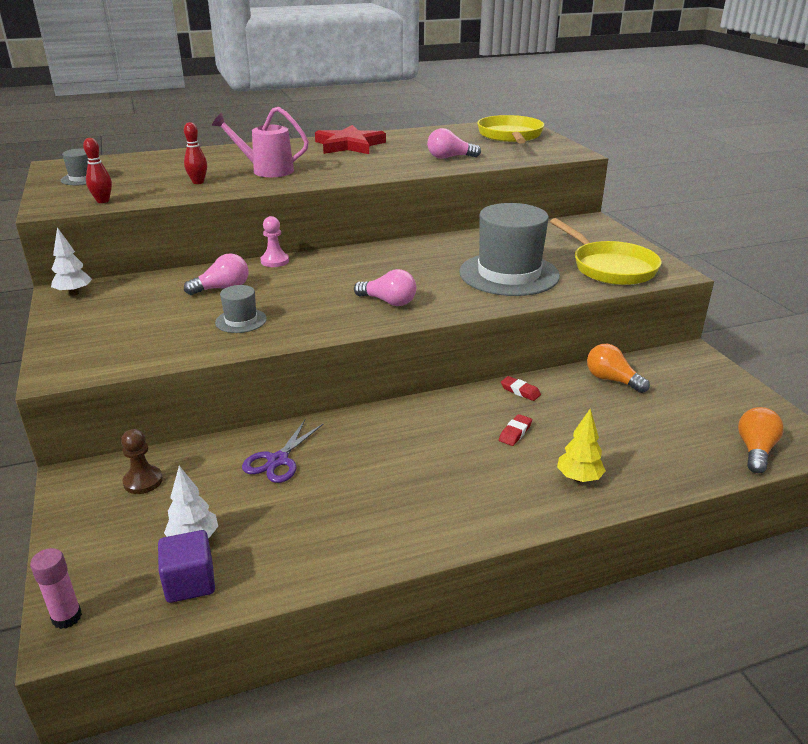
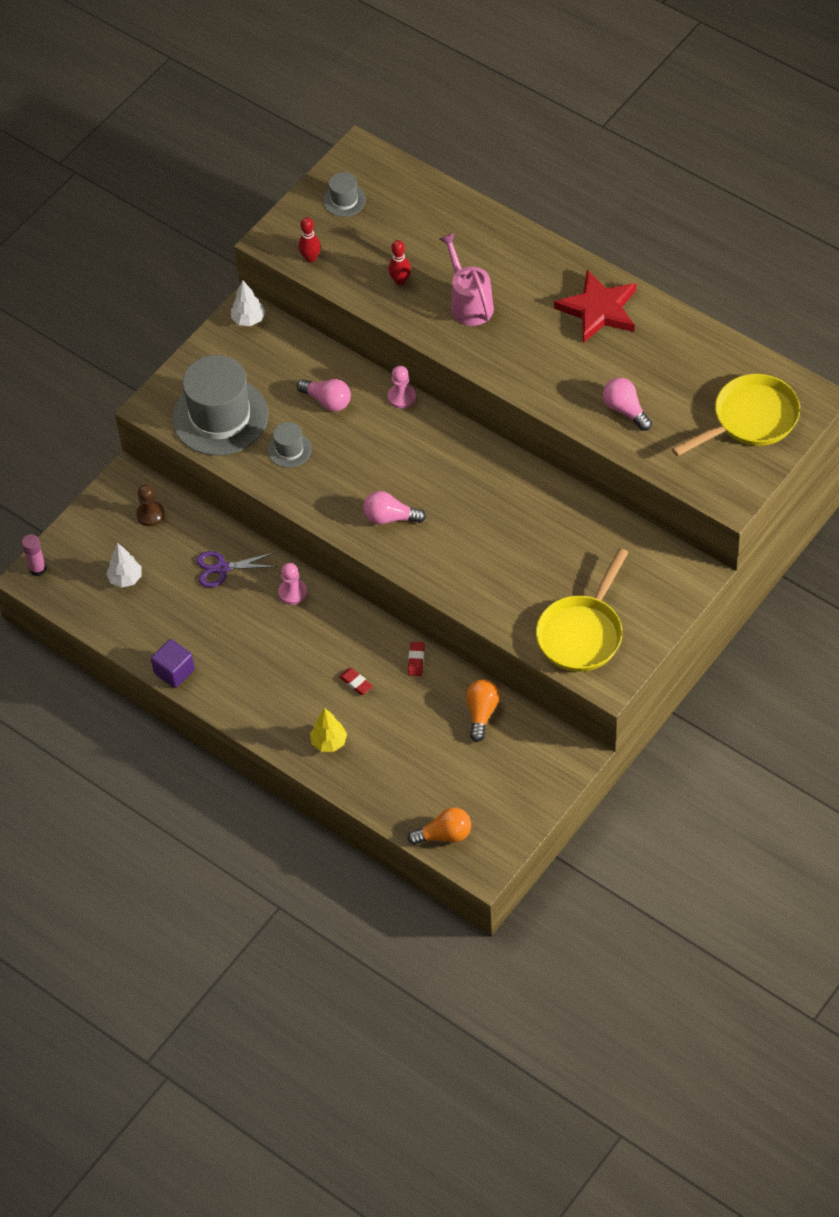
camera: 60 degrees right, 25 degrees up
purple cube [158,530,215,603] -> purple cube moved to [151,639,195,688]
pink light bulb [354,269,416,306] -> pink light bulb turned 105 degrees clockwise [363,491,426,524]
grey hat [459,203,560,296] -> grey hat moved to [172,355,268,456]
red eraser [499,414,532,446] -> red eraser turned 45 degrees clockwise [339,668,373,695]
none -> pink pawn [278,563,307,605]

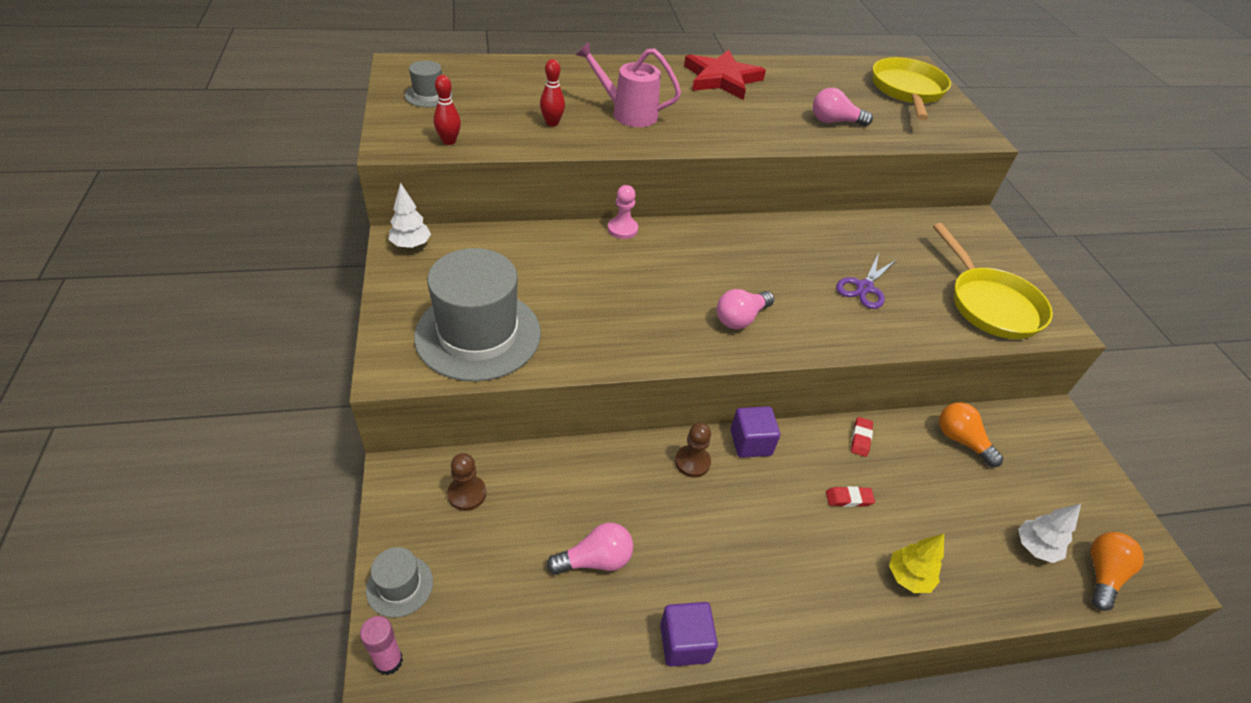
camera: 55 degrees left, 10 degrees down
white tree [106,543,142,588] -> white tree moved to [1018,504,1081,563]
purple scissors [196,551,277,588] -> purple scissors moved to [836,253,897,309]
grey hat [268,422,312,468] -> grey hat moved to [366,547,433,618]
pink pawn [278,563,307,605] -> brown pawn [675,423,711,478]
pink light bulb [297,379,351,411] -> pink light bulb moved to [547,523,633,575]
red eraser [408,642,425,676] -> red eraser turned 60 degrees clockwise [851,417,873,457]
none -> purple cube [731,406,780,458]

